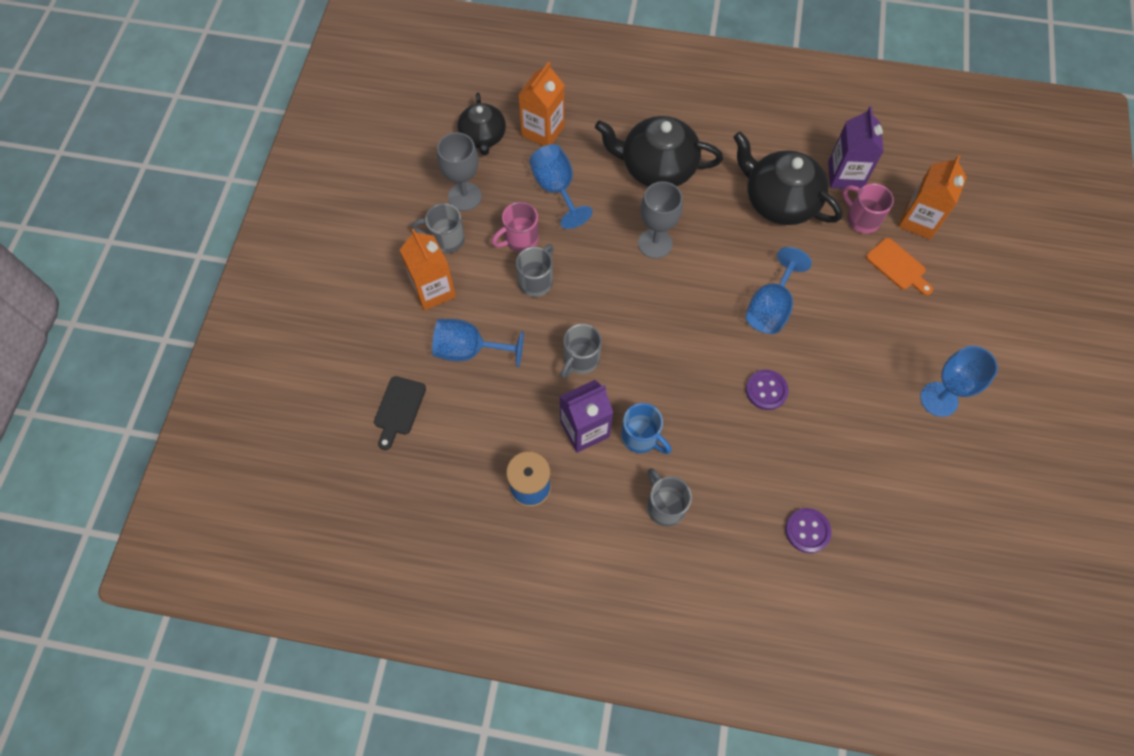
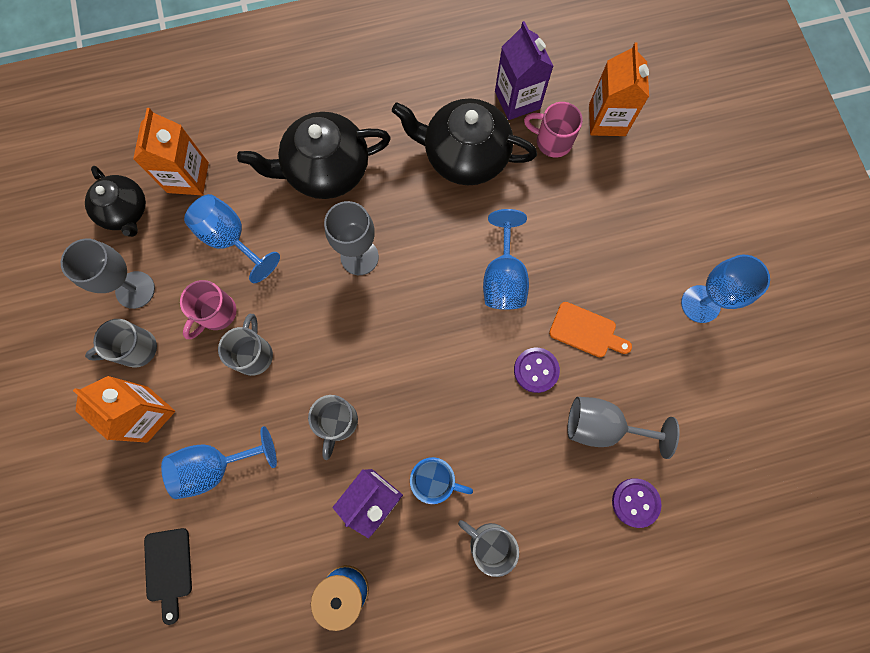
camera: 25 degrees left, 10 degrees up
orange cutting board [866,238,933,296] -> orange cutting board moved to [549,302,632,357]
none -> grey goblet [567,397,679,459]

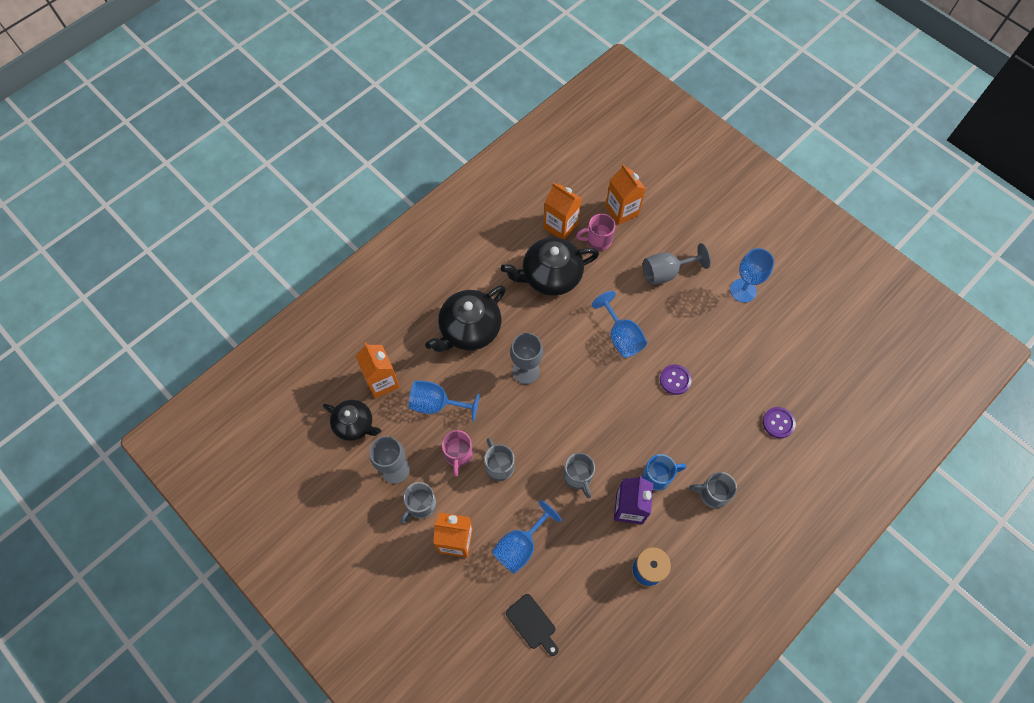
camera: 30 degrees left, 10 degrees down
purple carton [495,21,553,120] -> orange carton [544,183,582,239]
orange cutting board [549,302,632,357] -> none
grey goblet [567,397,679,459] -> grey goblet moved to [643,243,711,285]

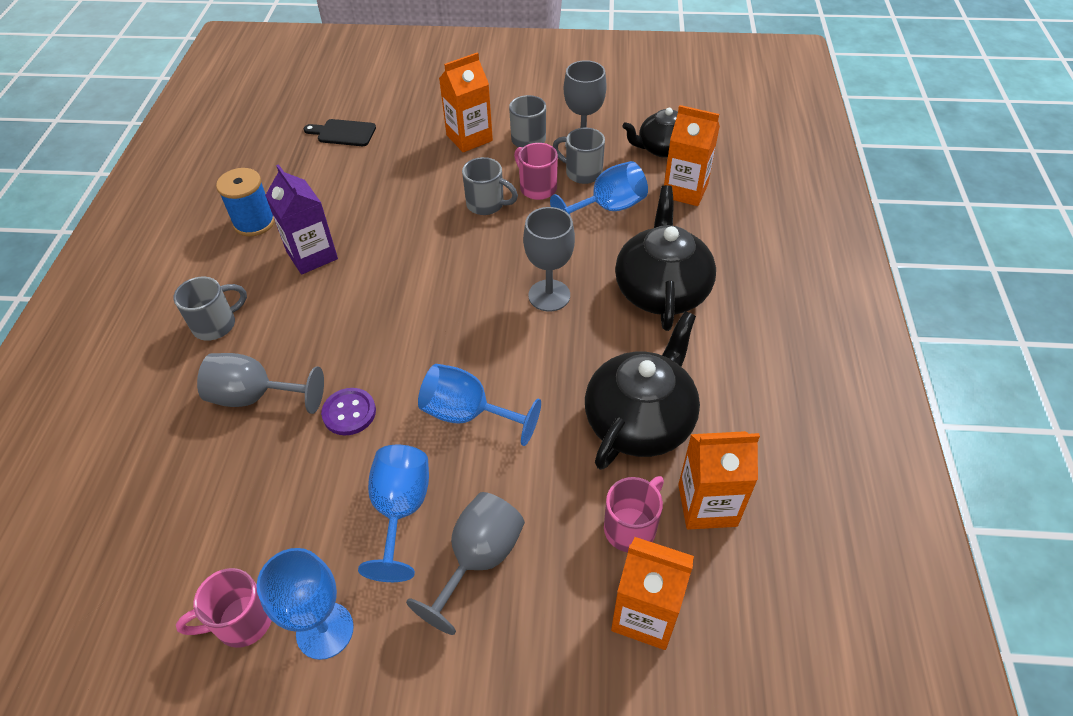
camera: 140 degrees right, 15 degrees down
blue goblet [492,500,562,574] -> blue goblet moved to [358,445,429,582]
grey mug [563,453,595,498] -> grey mug moved to [553,127,605,184]
blue mug [642,454,686,491] -> none
purple button [763,407,796,438] -> none
none -> pink mug [176,568,272,648]
none -> grey goblet [197,353,324,414]

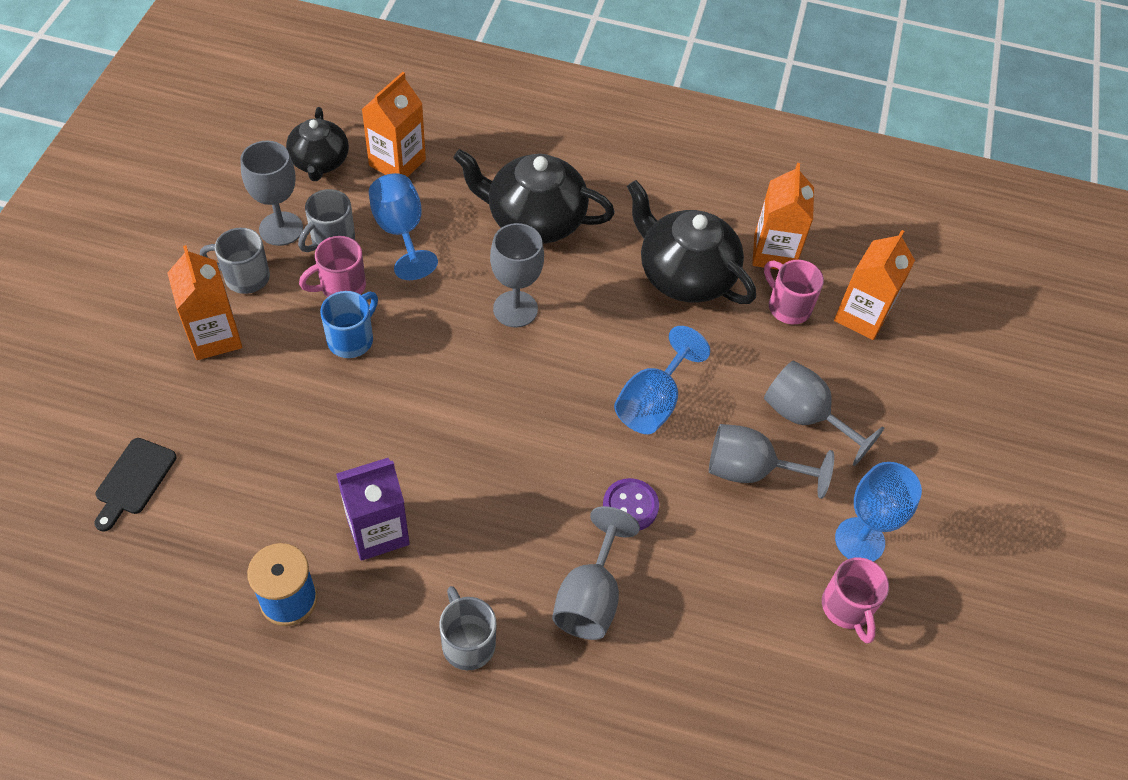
camera: 85 degrees left, 5 degrees up
blue goblet [358,445,429,582] -> grey goblet [709,424,834,499]
grey mug [462,157,518,215] -> blue mug [320,291,378,358]

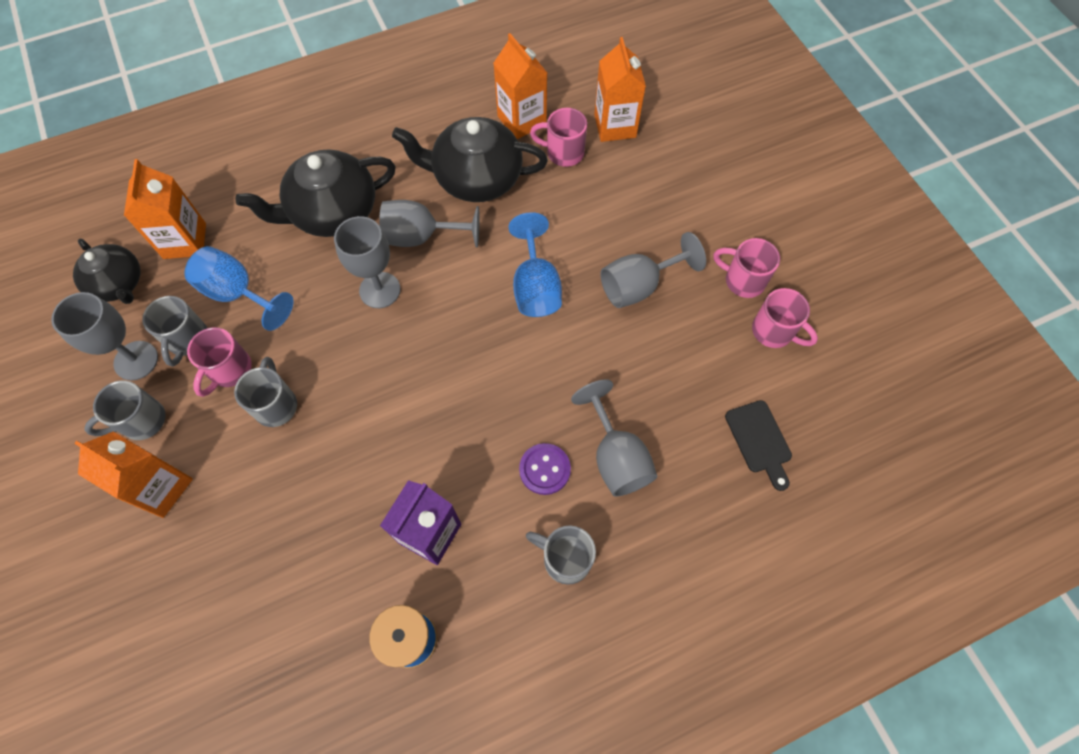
camera: 35 degrees left, 10 degrees up
black cutting board [94,438,177,532] -> black cutting board moved to [725,400,792,491]
blue mug [320,291,378,358] -> grey mug [234,357,297,427]
purple button [603,478,659,531] -> purple button moved to [519,443,571,495]
grey goblet [764,361,884,466] -> grey goblet moved to [379,200,480,247]
blue goblet [835,462,922,562] -> pink mug [713,238,780,298]

